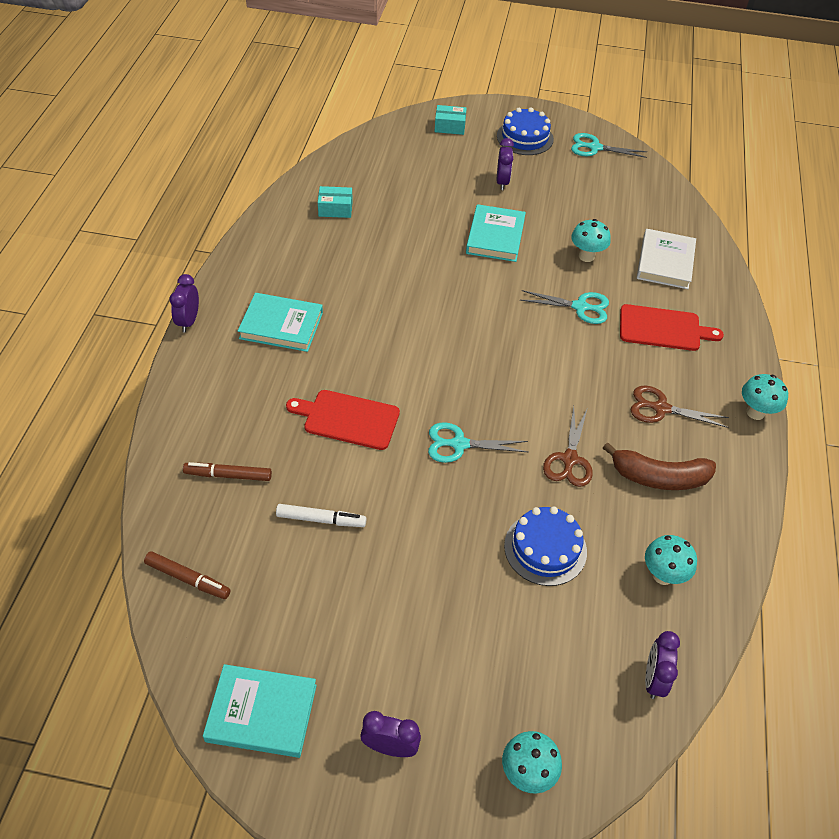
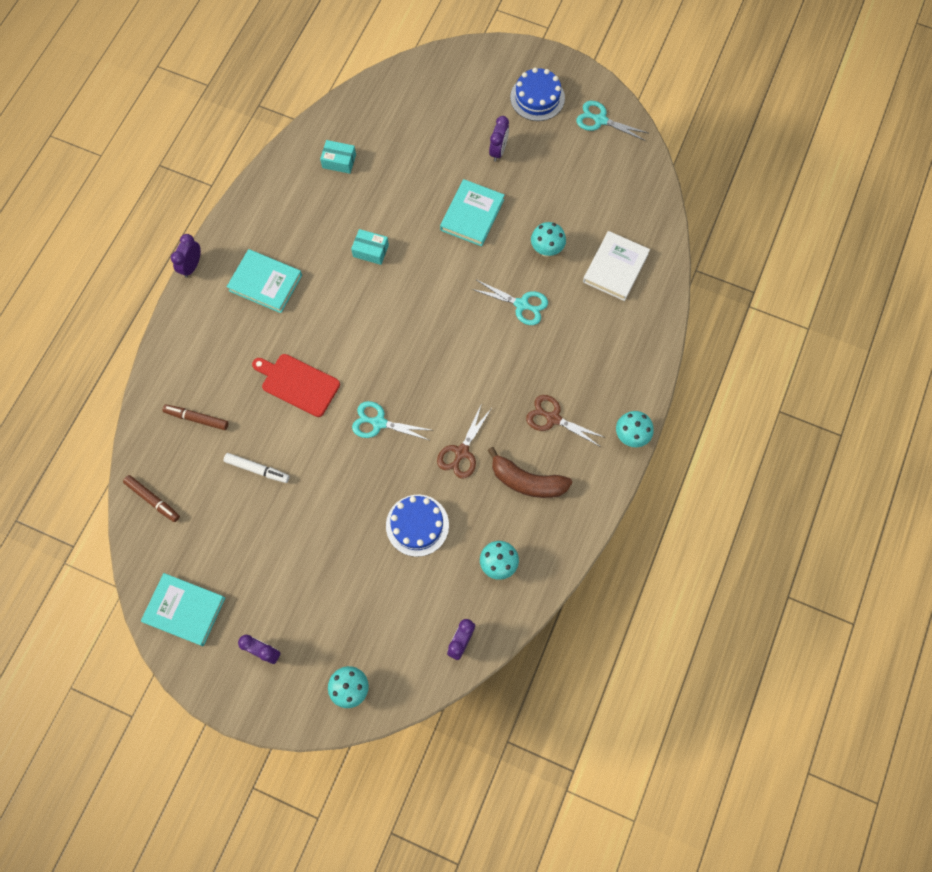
camera: 15 degrees right, 20 degrees up
turquoise box [435,105,467,135] -> turquoise box moved to [351,229,389,265]
red cutting board [620,304,724,351] -> none

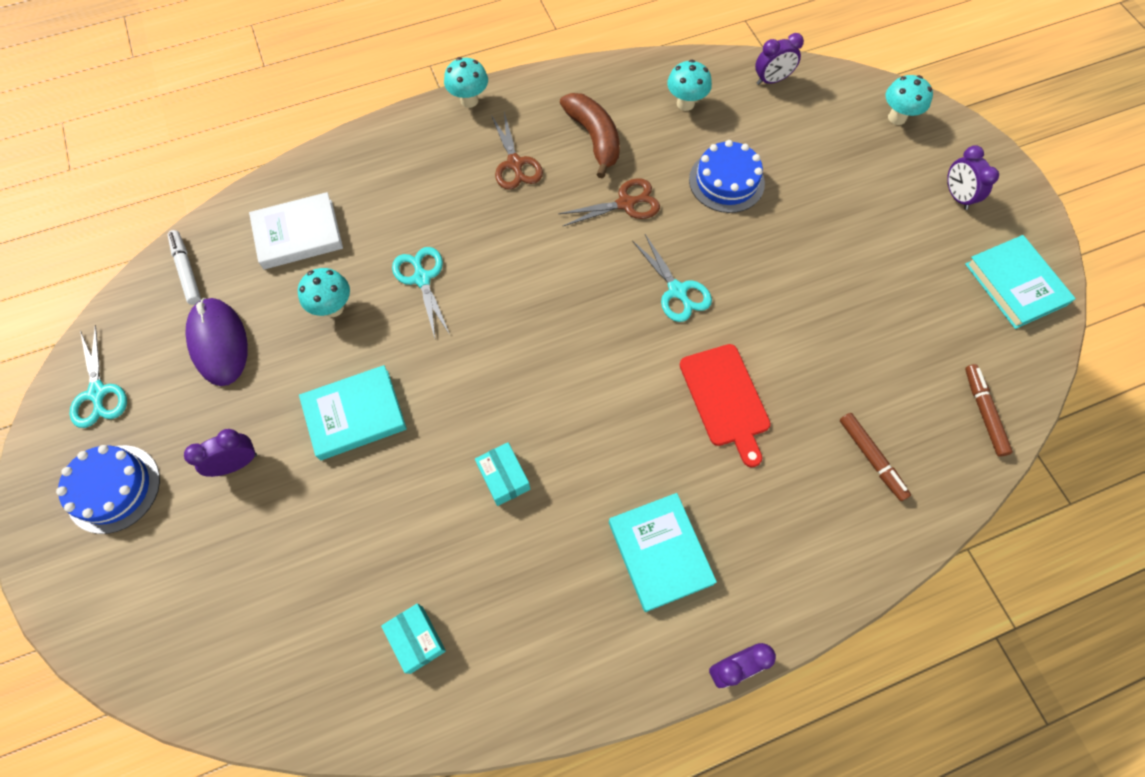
camera: 135 degrees left, 5 degrees down
white marker [224,453,290,483] -> white marker moved to [168,230,201,305]
none -> purple mouse [185,298,248,386]

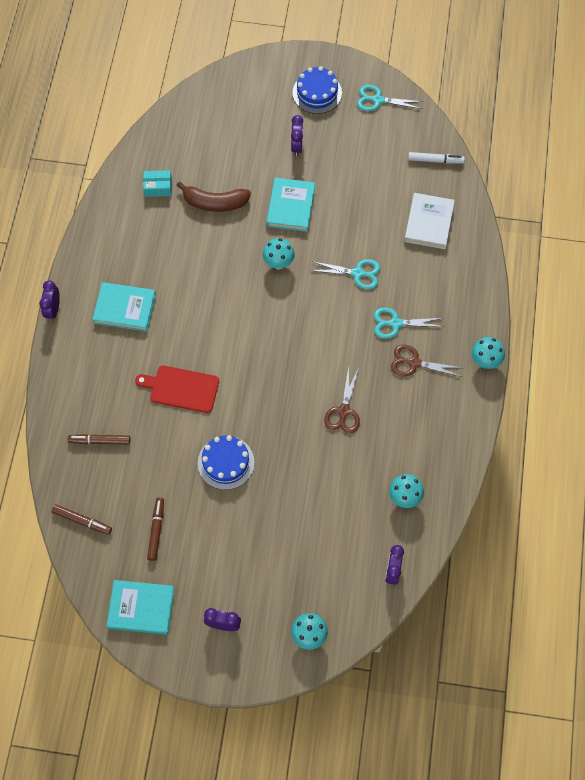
camera: 120 degrees right, 0 degrees up
purple mouse [185,298,248,386] -> none
turquoise mushroom [298,268,350,317] -> turquoise mushroom moved to [263,238,295,269]
turquoise box [475,442,530,506] -> none
brown banana [560,93,620,179] -> brown banana moved to [176,181,251,212]
turquoise scissors [633,234,712,322] -> turquoise scissors moved to [374,307,445,339]
blue cake [689,140,765,213] -> blue cake moved to [198,435,254,490]
none -> brown marker [147,498,164,561]

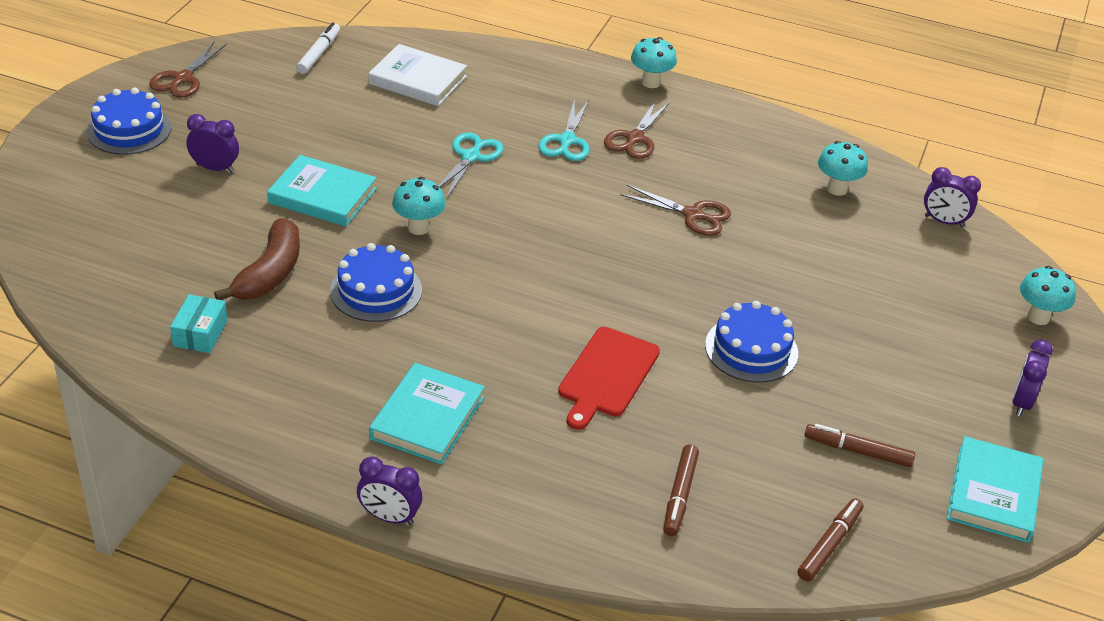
camera: 80 degrees left, 25 degrees down
turquoise scissors [357,85,423,111] -> brown scissors [149,42,227,98]
none -> blue cake [330,243,422,322]

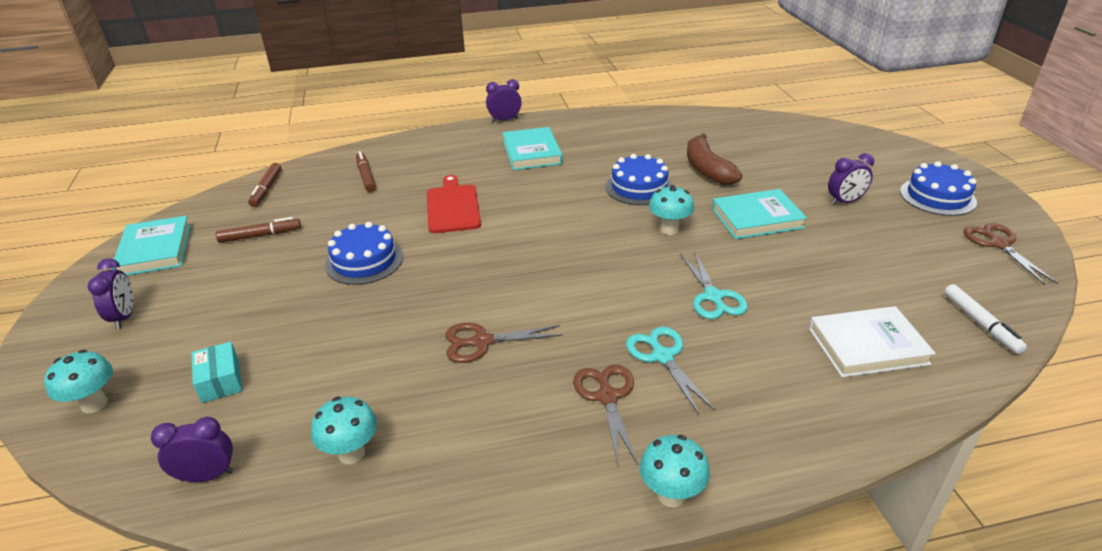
camera: 150 degrees right, 5 degrees down
turquoise box [170,294,228,353] -> turquoise box moved to [191,342,242,403]

